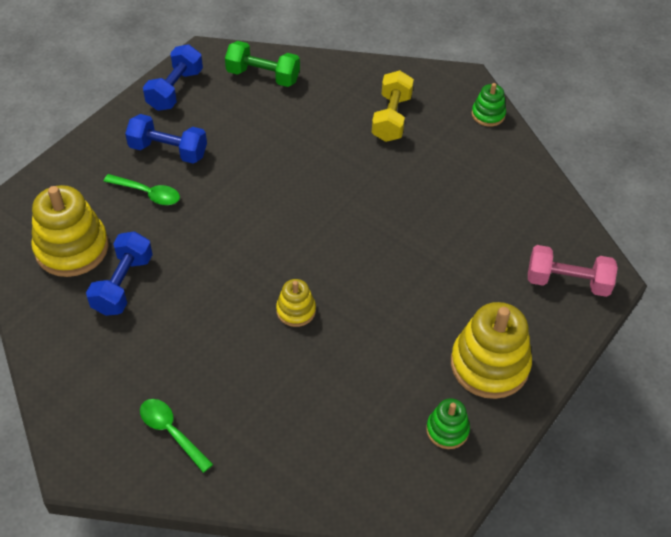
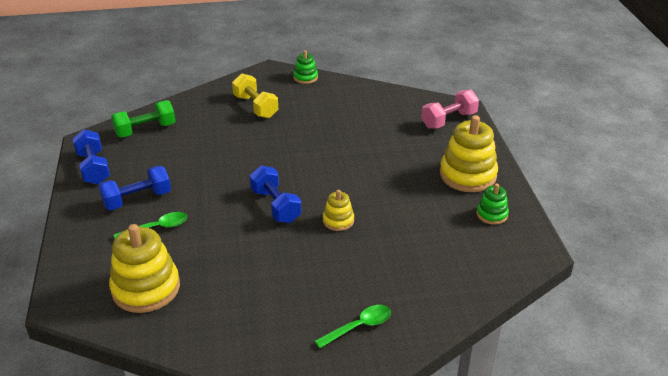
camera: 45 degrees left, 15 degrees down
blue dumbbell [86,231,153,316] -> blue dumbbell moved to [250,165,302,223]
green spoon [140,399,213,473] -> green spoon turned 150 degrees clockwise [315,305,391,348]

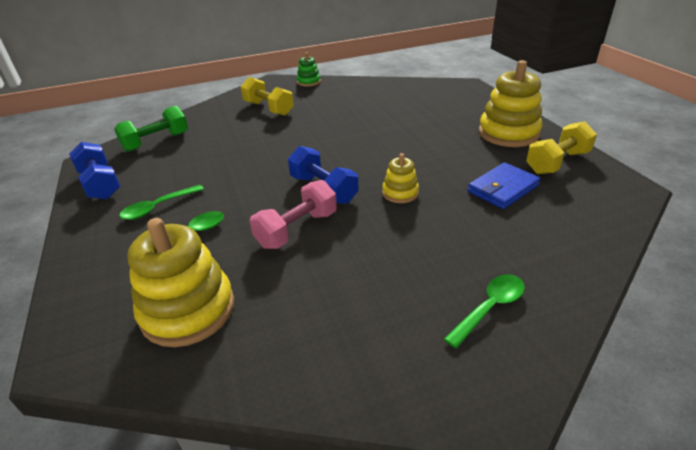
camera: 10 degrees left, 0 degrees up
blue dumbbell [98,165,171,210] -> green spoon [119,185,204,220]
pink dumbbell [421,90,479,129] -> pink dumbbell moved to [250,180,337,249]
green stacking toy [476,184,509,225] -> yellow dumbbell [526,121,597,174]
none -> blue wallet [468,162,541,209]

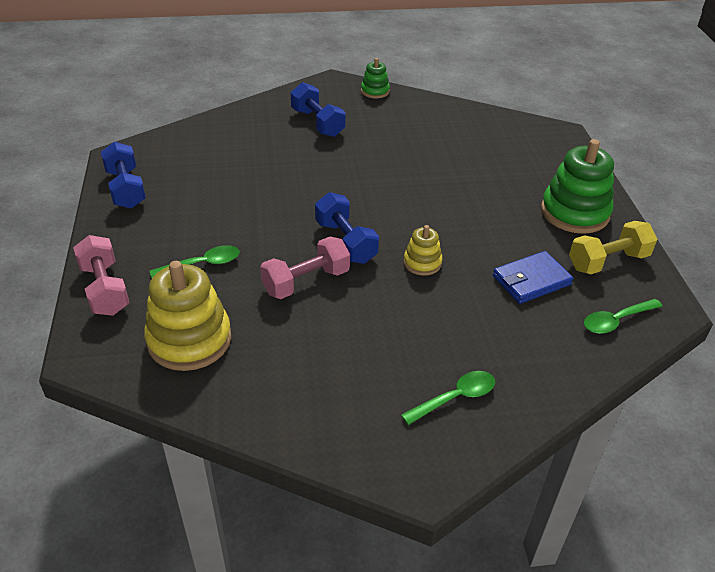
camera: 10 degrees right, 5 degrees up
green dumbbell [114,106,188,152] -> none
green spoon [119,185,204,220] -> green spoon moved to [584,299,663,334]
yellow dumbbell [241,77,294,116] -> blue dumbbell [291,82,346,137]
yellow stacking toy [479,60,543,147] -> green stacking toy [541,139,614,234]
none -> pink dumbbell [73,235,130,316]

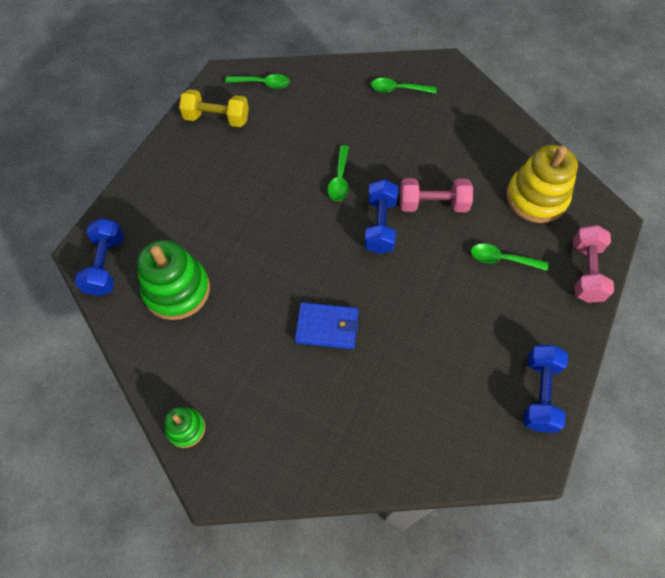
camera: 145 degrees left, 20 degrees up
blue dumbbell [291,82,346,137] -> blue dumbbell moved to [75,218,124,296]
yellow stacking toy [403,225,442,276] -> green spoon [327,145,349,201]
blue wallet [493,251,573,304] -> blue wallet moved to [295,302,359,349]
green stacking toy [541,139,614,234] -> green stacking toy moved to [137,240,210,320]

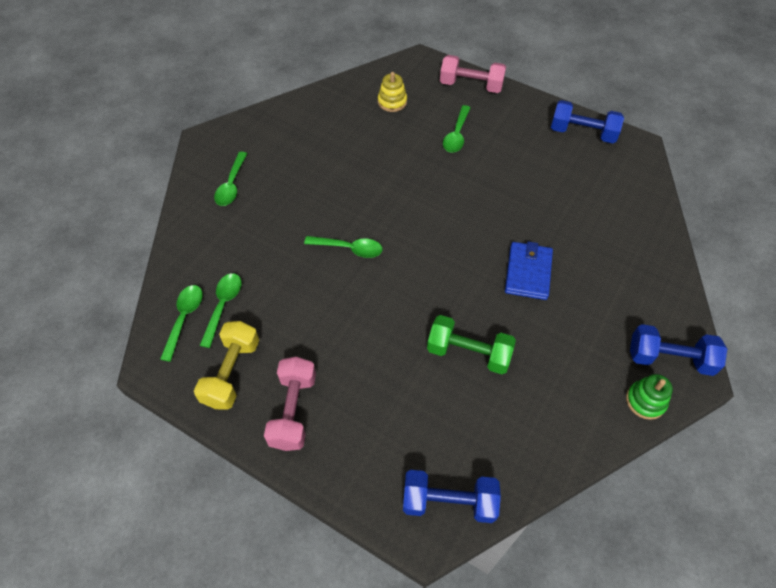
camera: 85 degrees left, 5 degrees down
green stacking toy [137,240,210,320] -> none
blue dumbbell [364,179,398,254] -> blue dumbbell moved to [630,324,727,376]
pink dumbbell [400,178,473,212] -> pink dumbbell moved to [264,357,316,451]
yellow stacking toy [506,145,578,223] -> yellow stacking toy [378,72,407,112], size x0.52
none -> green spoon [199,273,241,348]
none -> green dumbbell [427,315,516,374]

